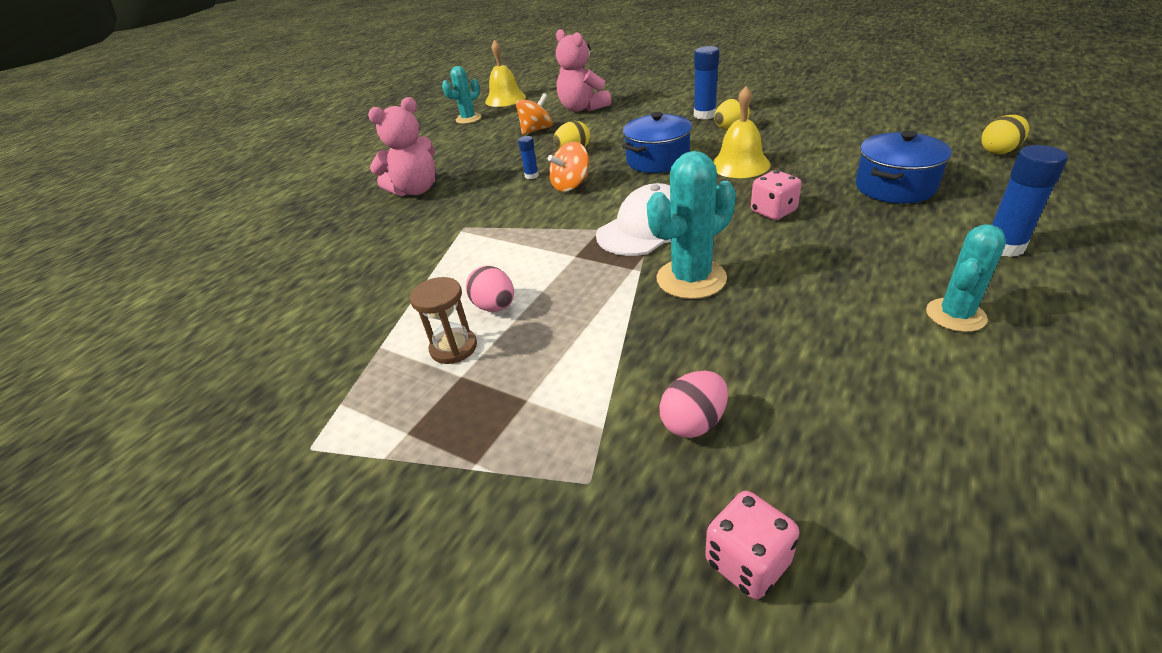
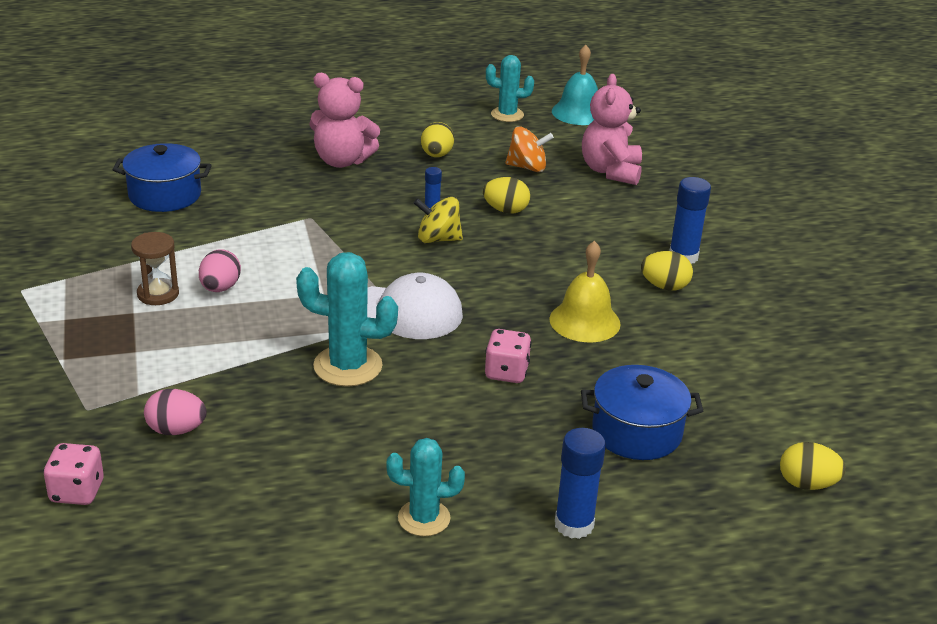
camera: 40 degrees right, 5 degrees down
yellow bell [485,40,526,107] -> turquoise bell [552,45,598,125]
orange spinning top [548,142,589,192] -> yellow spinning top [414,197,463,243]
blue pot [622,112,692,173] -> blue pot moved to [112,143,212,212]
none -> yellow egg [421,122,454,157]

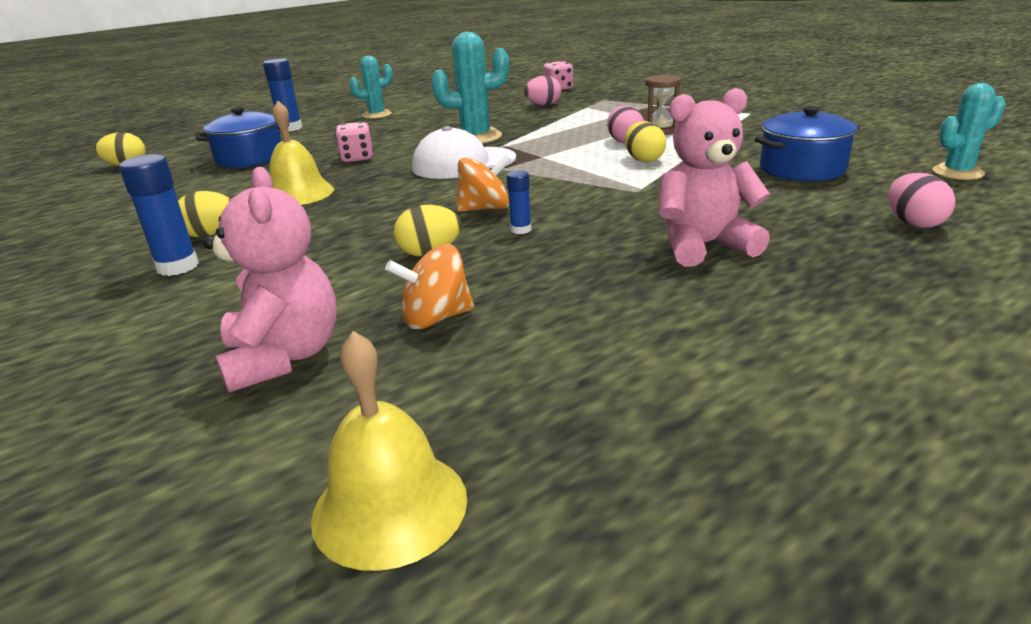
camera: 160 degrees right, 5 degrees down
yellow spinning top [414,197,463,243] -> orange spinning top [457,155,511,212]
yellow egg [421,122,454,157] -> yellow egg moved to [625,121,666,162]
turquoise cactus [486,55,534,122] -> turquoise cactus moved to [932,83,1006,180]
turquoise bell [552,45,598,125] -> yellow bell [311,331,467,571]
none -> pink egg [888,173,956,228]

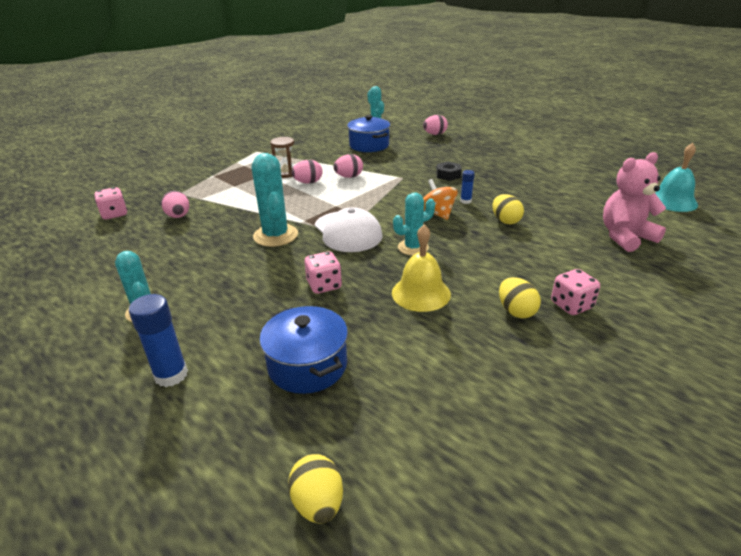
camera: 100 degrees left, 5 degrees up
blue glue stick [119,154,199,276] -> pink dice [551,269,600,315]
yellow bell [311,331,467,571] -> turquoise bell [655,143,698,212]
orange spinning top [385,244,474,329] -> none
yellow egg [625,121,666,162] -> pink egg [333,154,363,178]
pink teddy bear [659,88,770,267] -> none
none -> turquoise cactus [393,193,435,256]
none -> black nut [436,162,462,181]

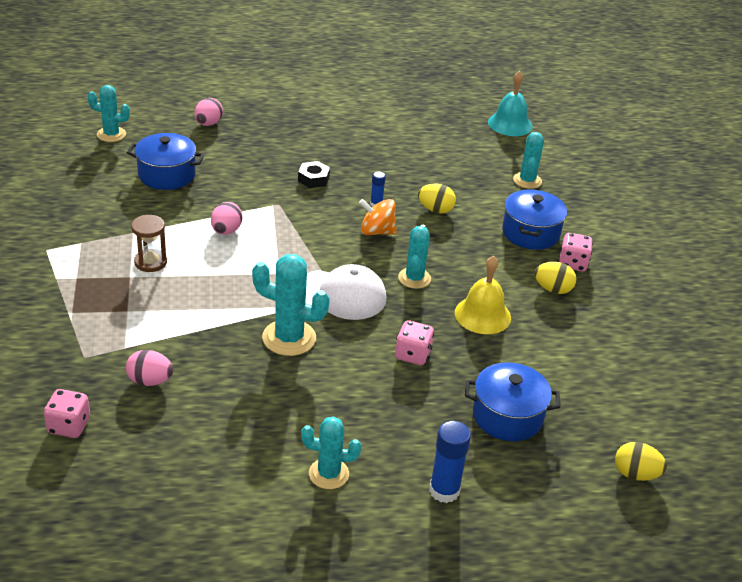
camera: 55 degrees left, 5 degrees up
pink egg [291,160,323,184] -> none
pink teddy bear [603,152,666,252] -> turquoise cactus [513,132,544,189]
none -> blue pot [502,189,567,250]

